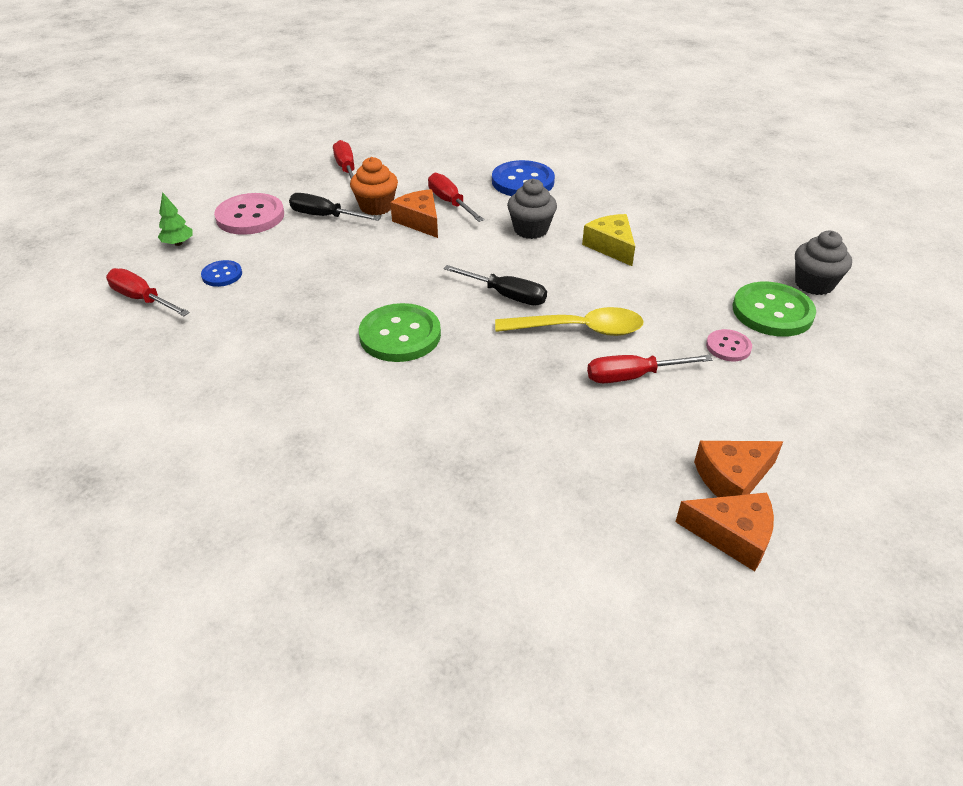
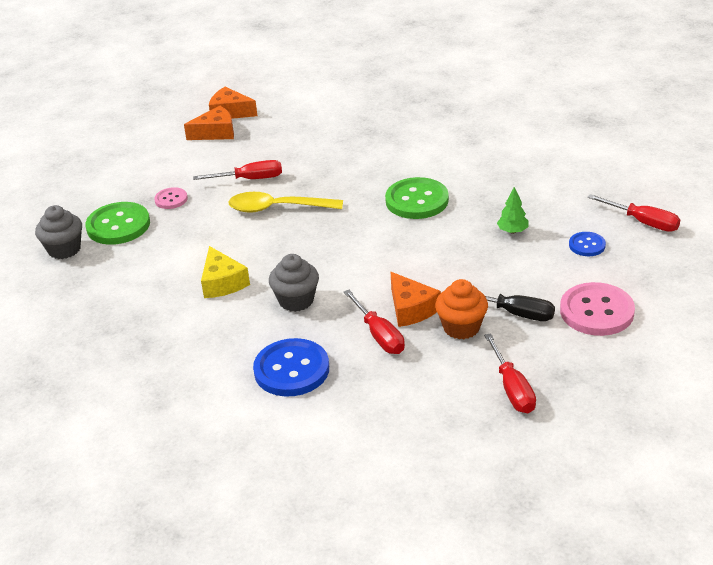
camera: 175 degrees left, 5 degrees down
green tree [158,192,193,246] -> green tree moved to [497,187,528,234]
black screwdriver [443,265,547,306] -> none

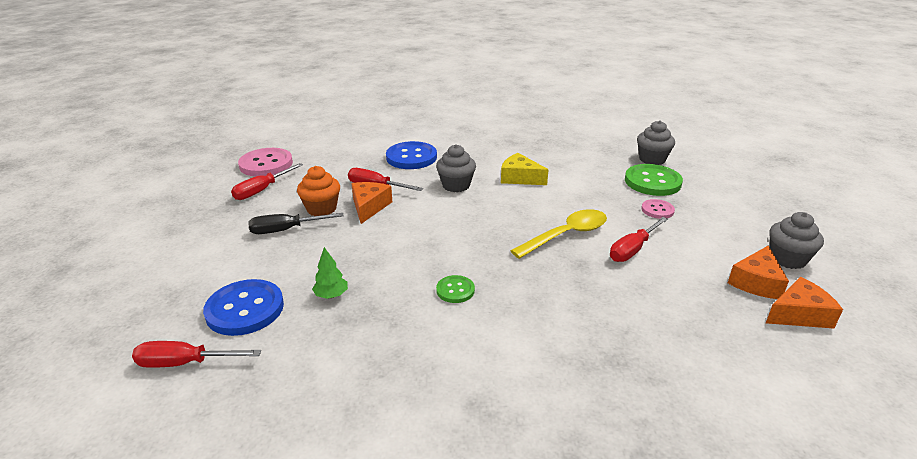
camera: 140 degrees right, 5 degrees down
green button [385,177,449,219] -> green button [436,275,475,303], size x0.53
orange cheese [391,272,441,327] -> orange cheese turned 75 degrees clockwise [351,182,392,224]
red screwdriver [484,333,536,413] -> red screwdriver turned 90 degrees counterclockwise [231,163,303,200]
pink button [560,282,635,336] -> pink button moved to [238,148,293,176]
blue button [569,232,606,256] -> blue button [203,279,284,336], size x1.88
none -> grey cupcake [769,212,824,269]

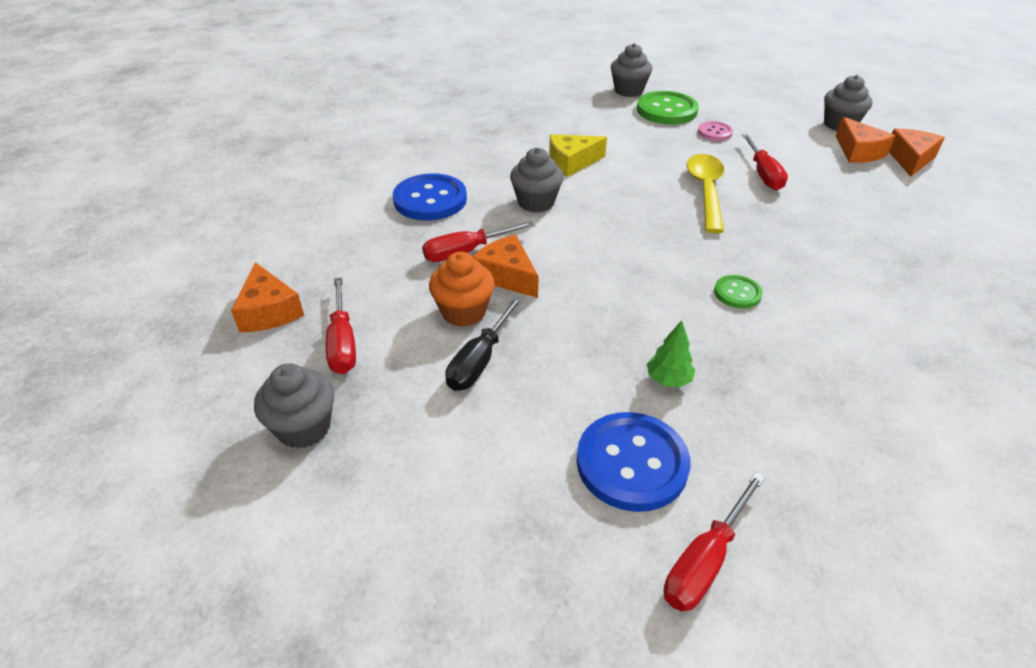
camera: 50 degrees left, 10 degrees up
pink button [238,148,293,176] -> orange cheese [231,262,304,332]
none -> grey cupcake [254,363,335,449]

